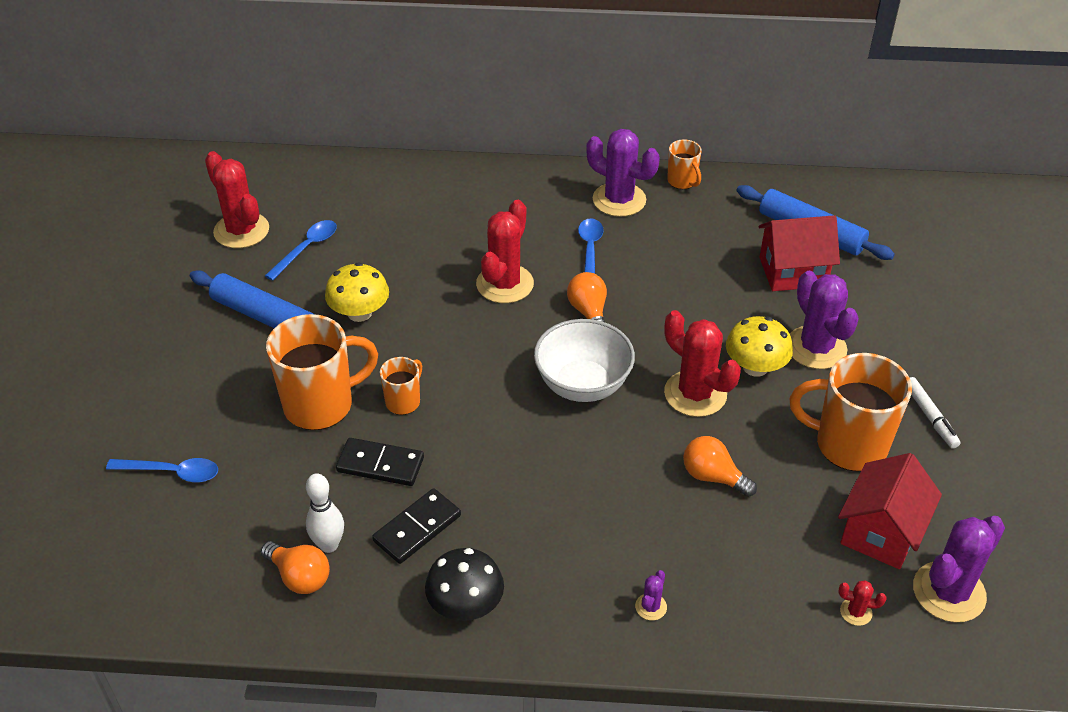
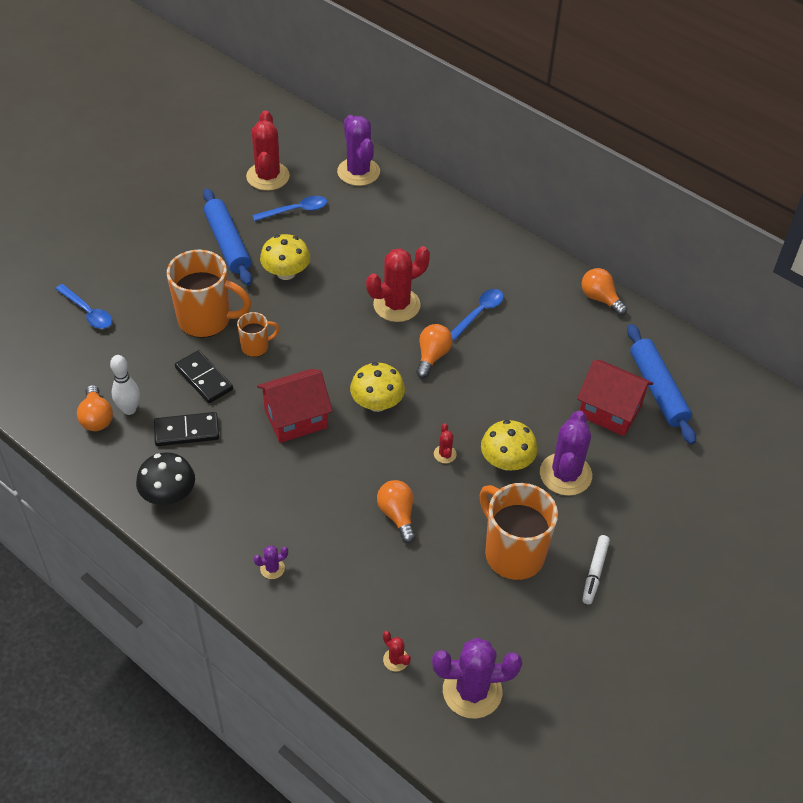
camera: 35 degrees right, 5 degrees up
white bowl [534,319,635,402] -> yellow mushroom [350,362,405,412]
purple cactus [586,129,660,217] -> purple cactus moved to [337,115,380,186]
red cactus [664,310,741,417] -> red cactus [434,423,457,463], size x0.44
orange mug [667,140,702,189] -> orange light bulb [582,268,627,316]
red house [838,453,942,569] -> red house moved to [257,369,333,443]

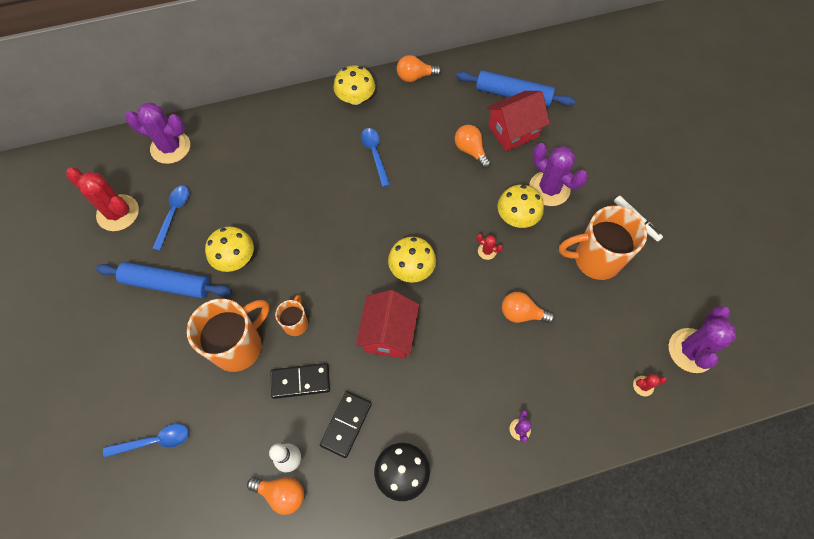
camera: 55 degrees left, 15 degrees up
red cactus [366,246,430,322] -> none
orange light bulb [416,324,452,378] -> orange light bulb moved to [455,125,491,168]
none -> yellow mushroom [333,65,375,105]

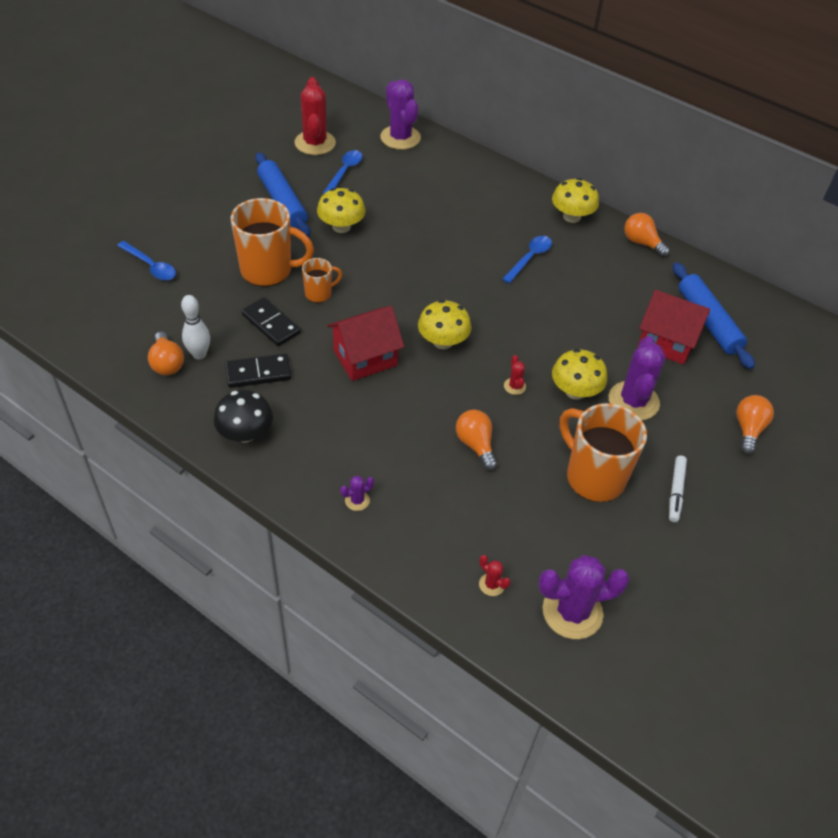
camera: 50 degrees right, 15 degrees down
blue spoon [152,186,189,251] -> blue spoon turned 45 degrees counterclockwise [323,150,363,194]
orange light bulb [455,125,491,168] -> orange light bulb moved to [736,395,774,454]

